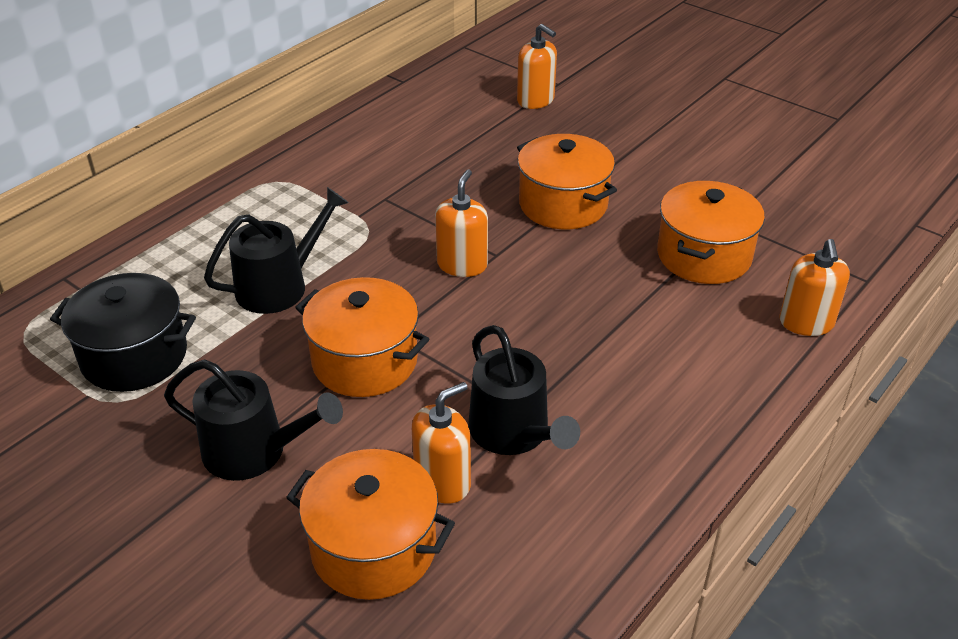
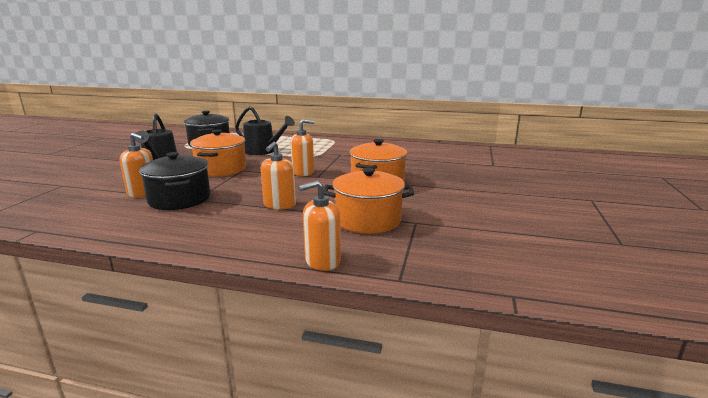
camera: 65 degrees right, 20 degrees down
orange pot [286,449,455,600] -> none
black watering can [468,325,580,455] -> black pot [139,152,210,210]
orange soap dispenser [517,24,557,109] -> orange soap dispenser moved to [261,142,296,210]

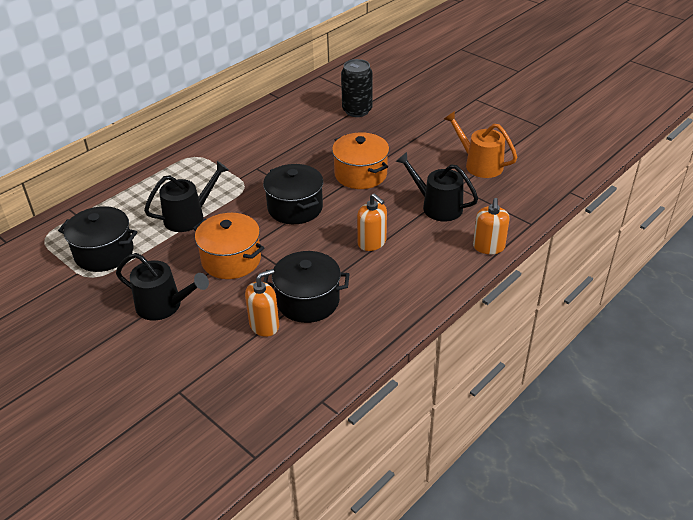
camera: 60 degrees left, 20 degrees up
orange soap dispenser [291,119,314,176] -> black pot [263,164,323,224]
orange pot [324,168,414,234] -> black watering can [395,152,478,221]
none -> black can [341,59,373,117]
none -> orange watering can [444,111,517,178]

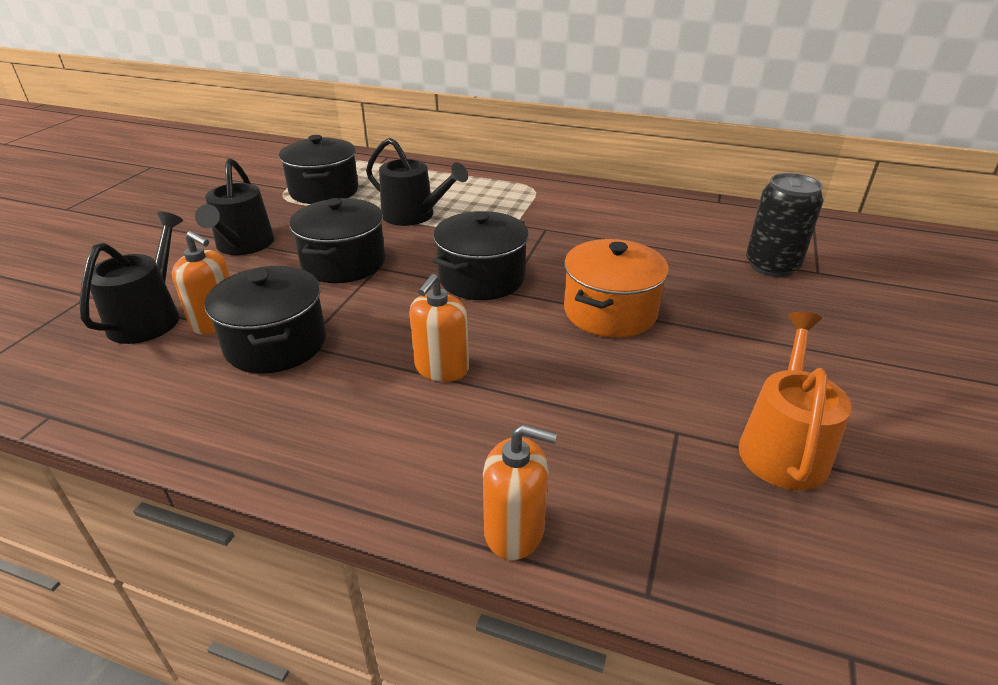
camera: 65 degrees right, 5 degrees down
orange pot [193,213,264,279] -> black pot [289,198,385,283]
black watering can [395,152,478,221] -> black watering can moved to [80,212,183,344]
orange soap dispenser [473,198,510,254] -> orange soap dispenser turned 150 degrees counterclockwise [483,424,557,560]

